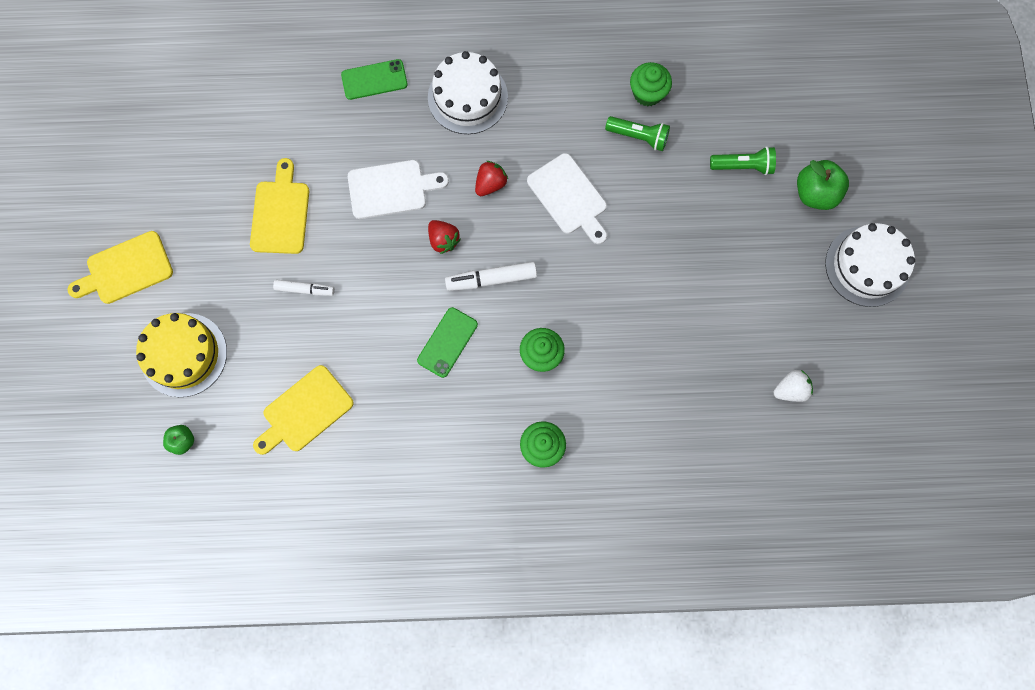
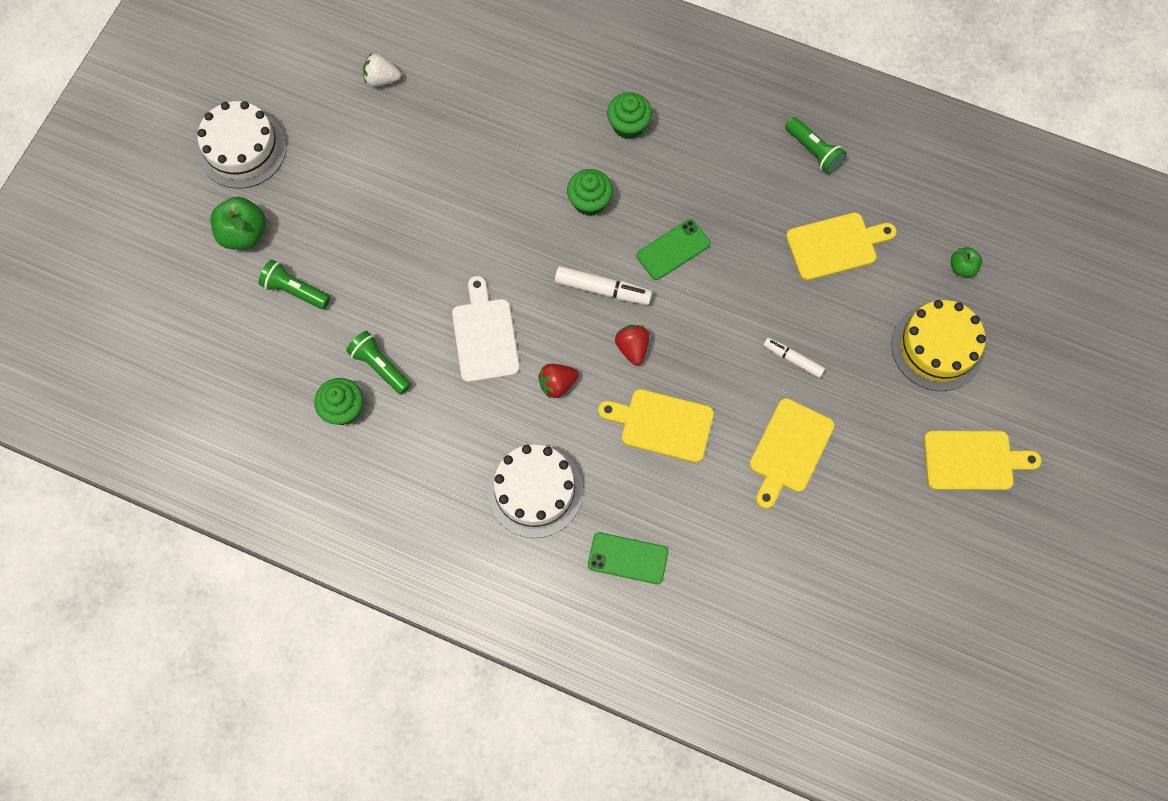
camera: 155 degrees left, 5 degrees down
white cutting board [348,160,449,219] -> yellow cutting board [598,389,714,463]
none -> green flashlight [785,117,847,174]

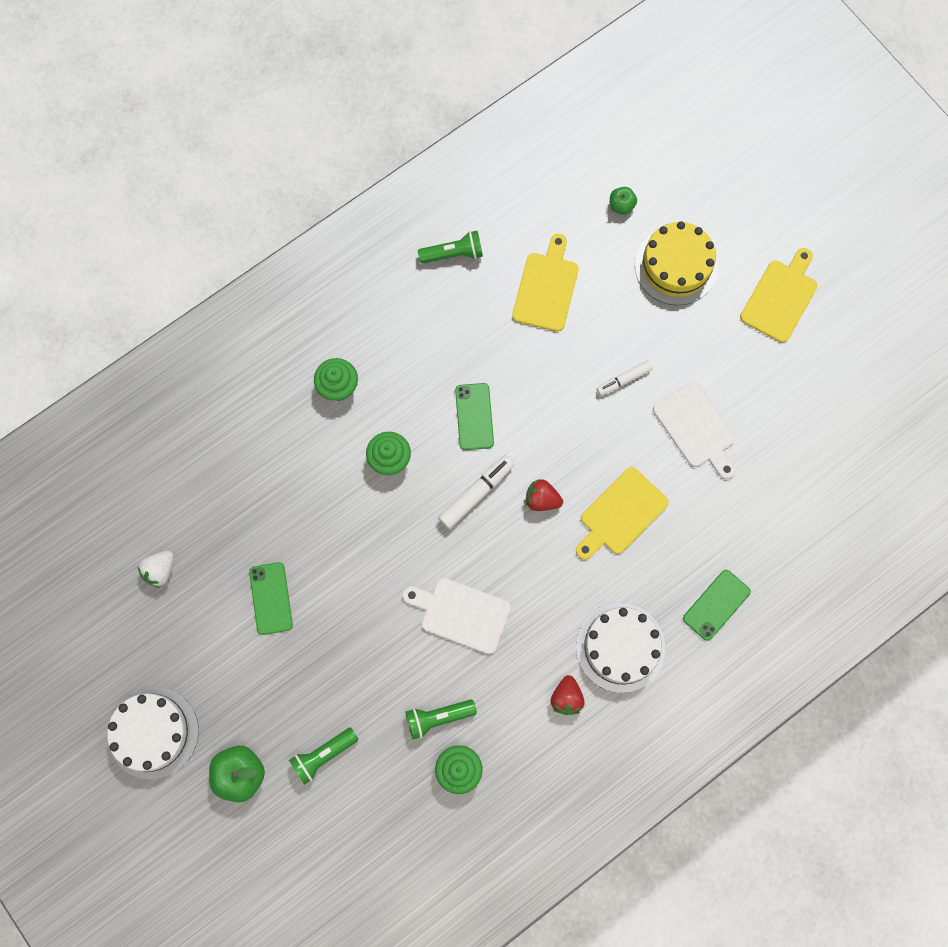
camera: 60 degrees left, 5 degrees up
red strawberry [538,364,579,398] -> red strawberry moved to [551,675,585,715]
yellow cutting board [749,398,835,509] -> white cutting board [653,381,736,479]
none -> green phone [249,562,293,635]

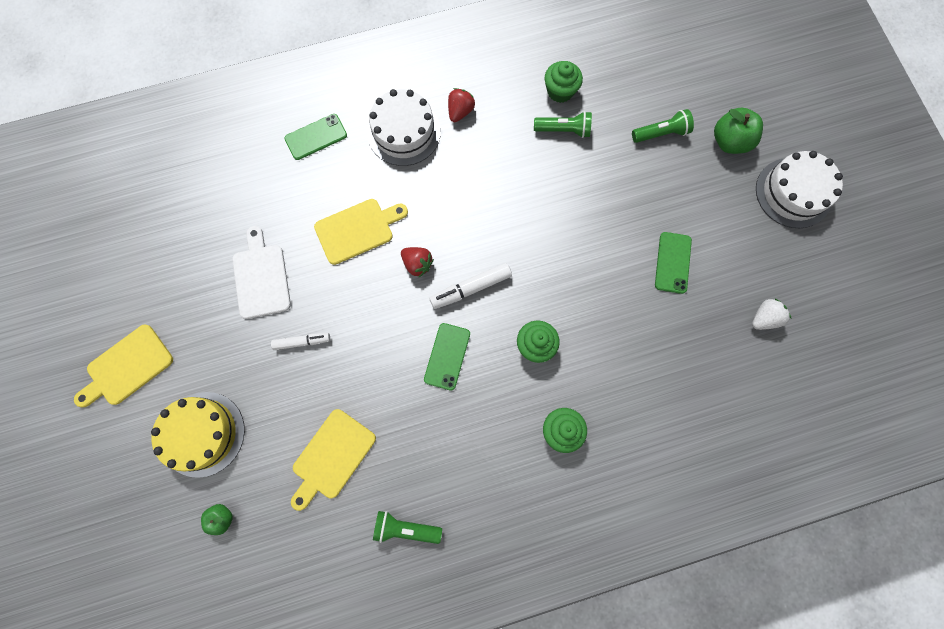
camera: 160 degrees left, 0 degrees up
white cutting board [403,578,511,654] -> none

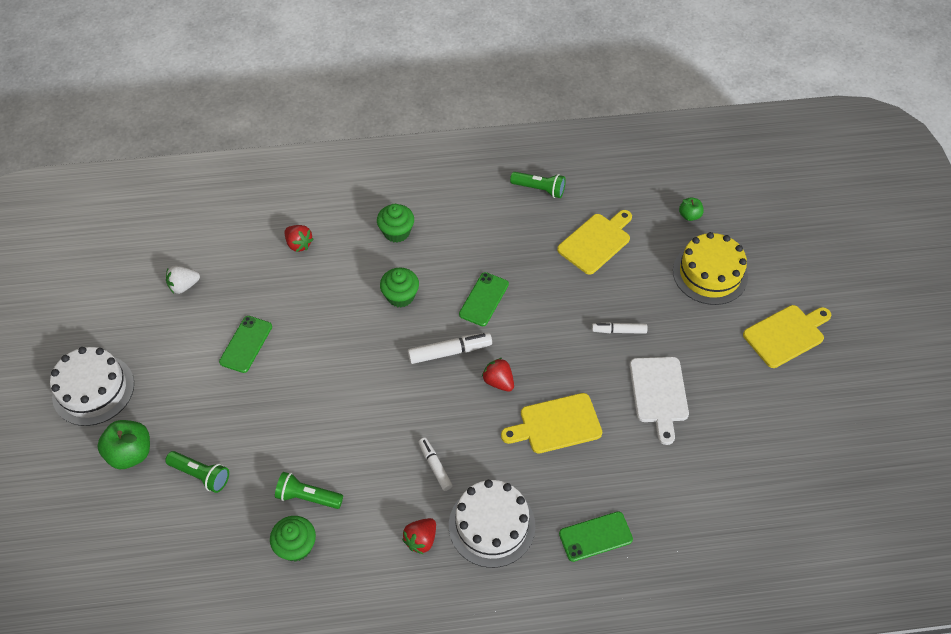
camera: 170 degrees left, 20 degrees down
green flashlight [632,109,694,143] -> green flashlight turned 150 degrees counterclockwise [165,451,229,493]
none -> red strawberry [285,225,313,252]
none -> white marker [419,438,453,491]

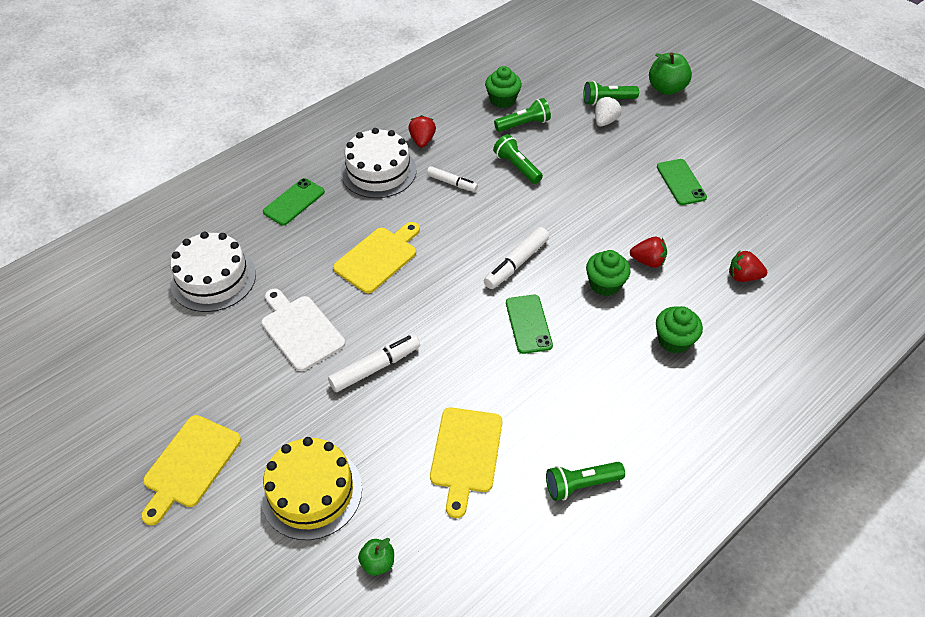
camera: 145 degrees right, 5 degrees down
white cake [50,347,134,426] -> white cake moved to [170,232,256,312]
white strawberry [166,266,200,294] -> white strawberry moved to [595,97,622,127]
red strawberry [482,358,514,392] -> red strawberry moved to [630,237,667,268]
white marker [592,322,647,334] -> white marker [328,334,420,392], size x1.52
none -> green flashlight [493,134,543,184]

